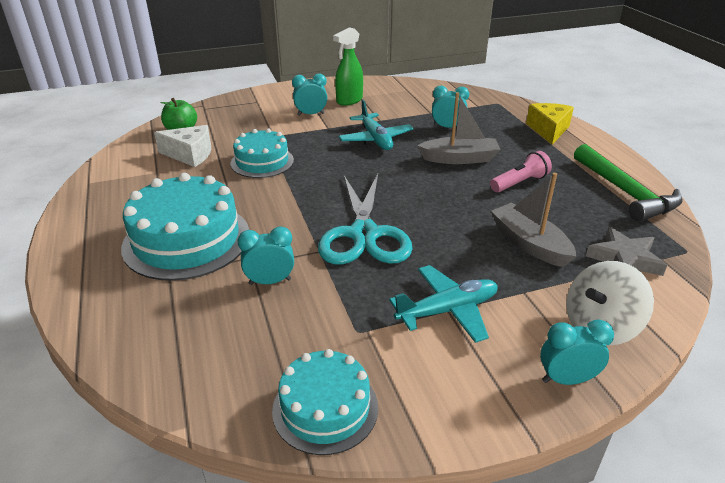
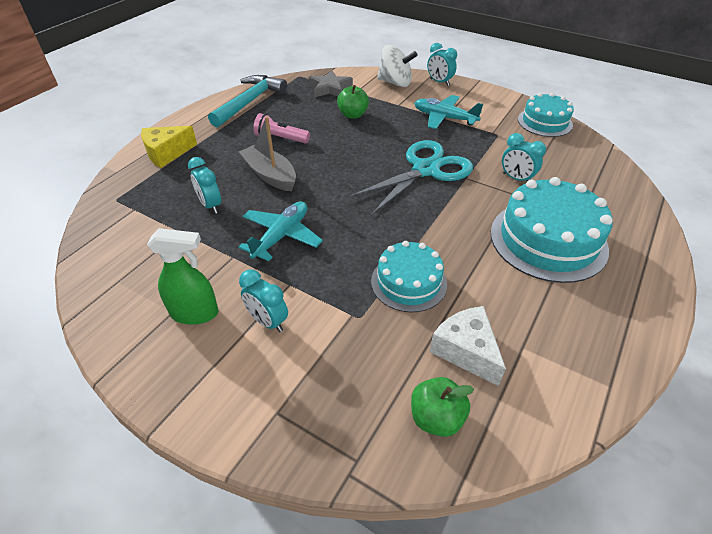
camera: 130 degrees left, 10 degrees up
grey boat [491,173,576,267] -> green apple [337,85,369,119]
green hammer [574,144,683,222] -> turquoise hammer [208,75,287,127]

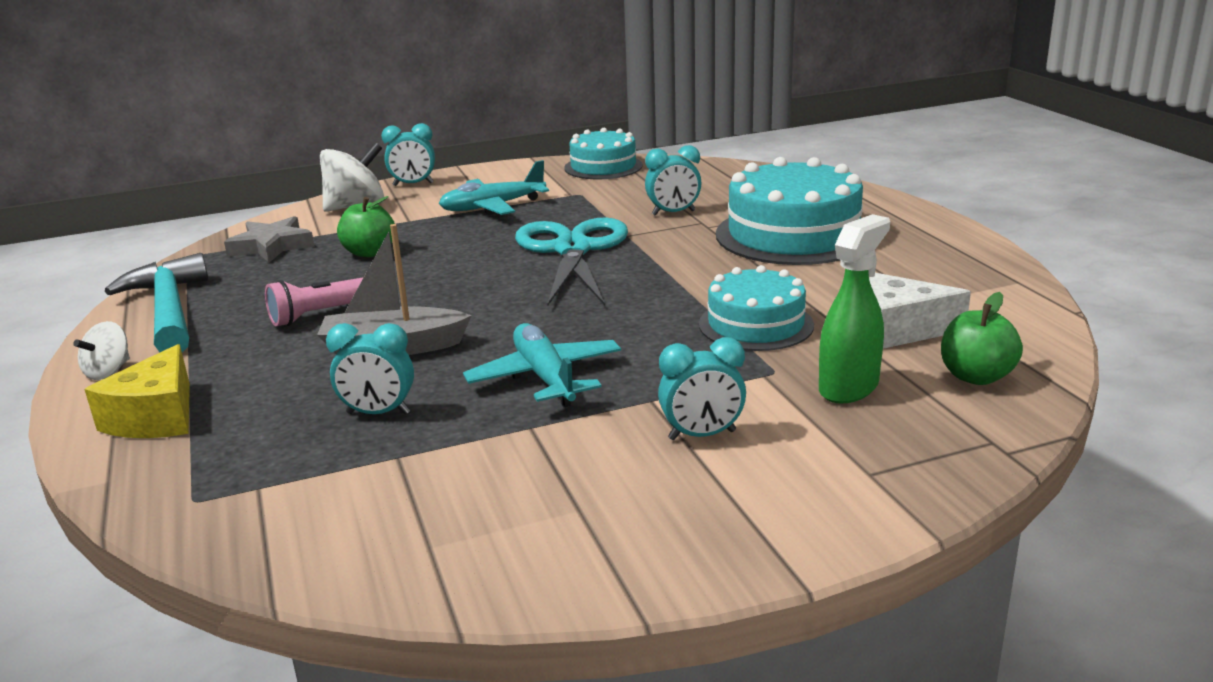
camera: 50 degrees left, 20 degrees down
green spray bottle [147,228,218,325] -> green spray bottle moved to [819,214,890,404]
none -> white spinning top [73,321,130,380]

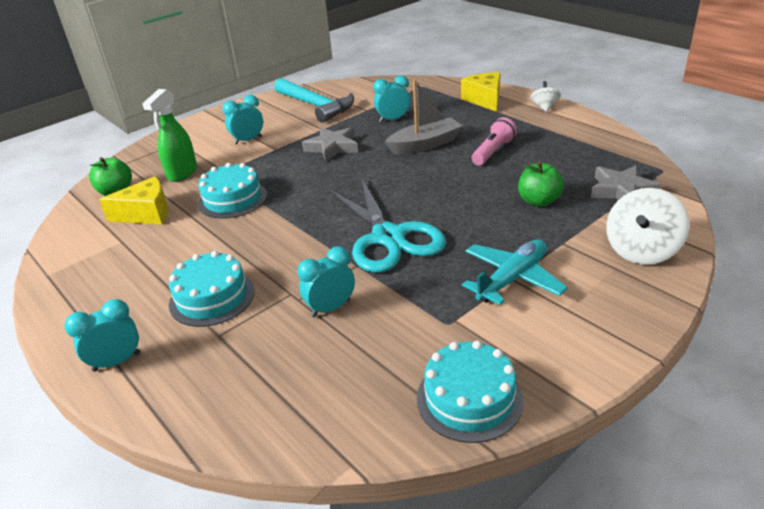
camera: 160 degrees right, 10 degrees up
turquoise hammer [105,253,209,352] -> turquoise hammer moved to [274,78,354,123]
turquoise clock [381,123,435,186] -> turquoise clock moved to [64,299,141,372]
turquoise plane [463,323,621,407] -> grey star [302,127,358,162]
turquoise cake [716,157,863,265] -> turquoise cake [169,251,255,327], size x0.61
white cheese [869,273,971,349] -> yellow cheese [99,176,168,225]

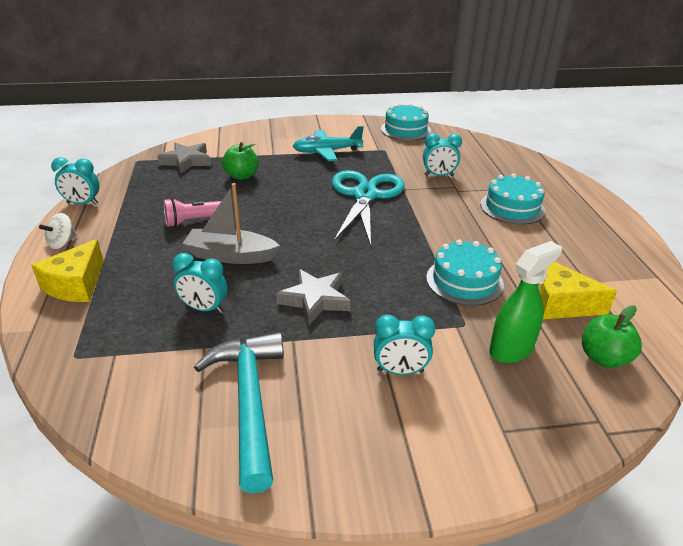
camera: 150 degrees left, 0 degrees up
turquoise clock [64,299,141,372] -> turquoise clock moved to [51,157,99,205]
white spinning top [606,188,690,265] -> none

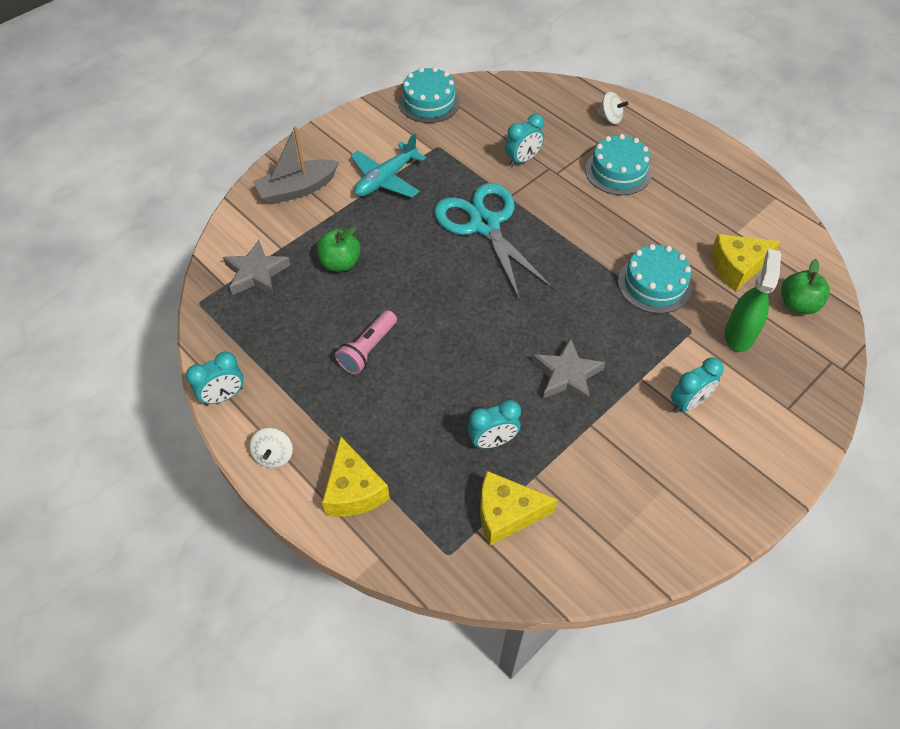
camera: 35 degrees left, 20 degrees up
grey boat [183,183,280,264] -> grey boat moved to [253,126,339,205]
turquoise hammer [194,332,284,494] -> none
none -> yellow cheese [480,471,558,546]
none -> white spinning top [598,92,629,124]

